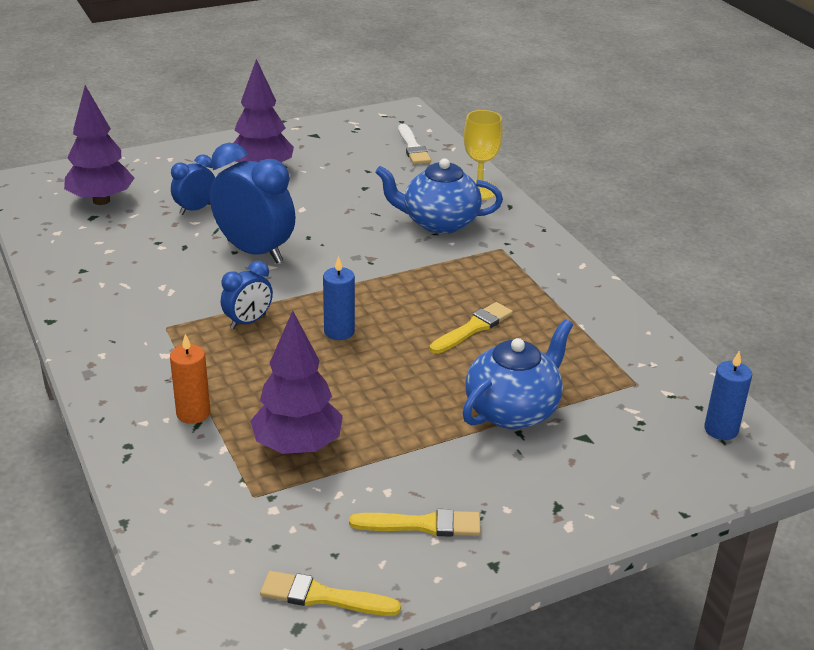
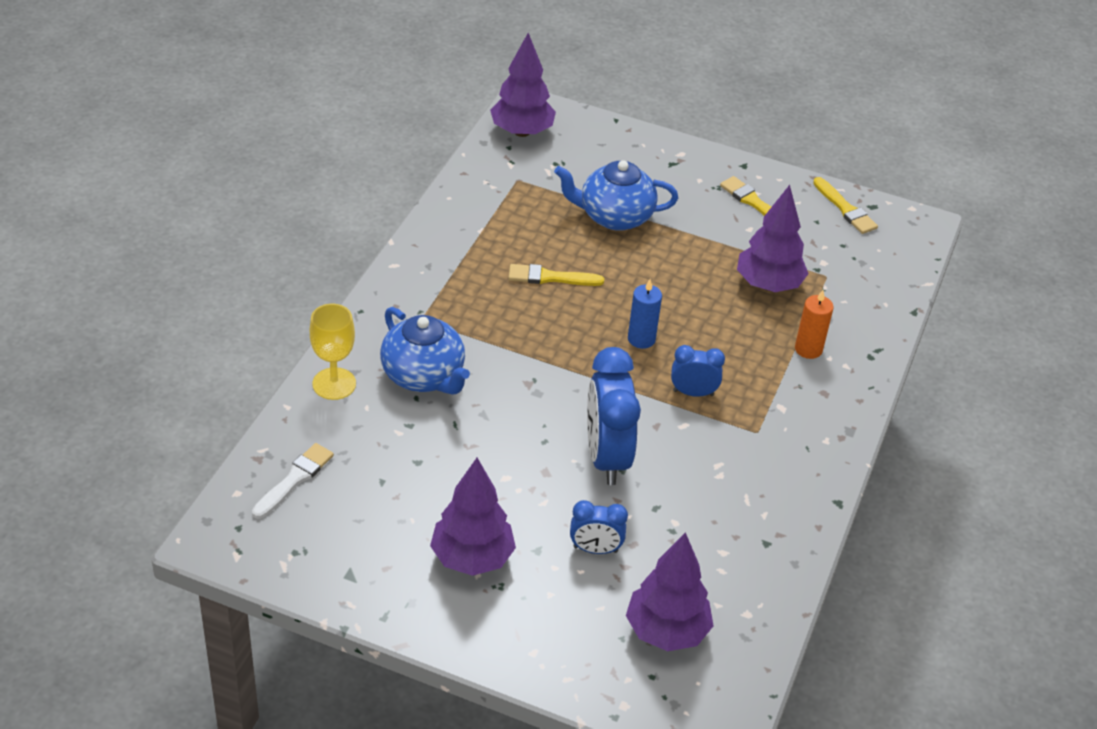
camera: 135 degrees left, 10 degrees up
blue candle [704,351,752,440] -> purple tree [490,33,556,137]

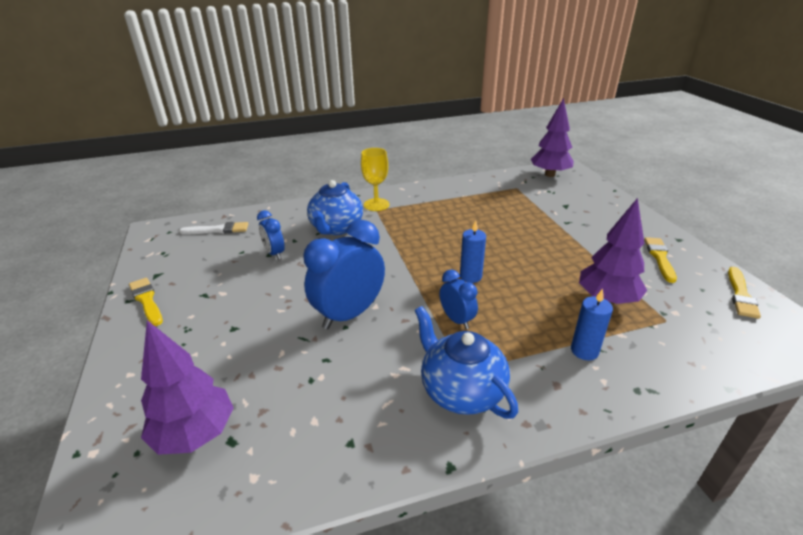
camera: 55 degrees right, 10 degrees down
yellow goblet [310,304,356,400] -> yellow goblet moved to [361,148,390,211]
purple tree [430,458,516,576] -> none
yellow brush [508,264,604,286] -> yellow brush moved to [129,278,163,326]
blue teapot [554,160,678,231] -> blue teapot moved to [415,306,518,419]
blue clock [570,500,628,554] -> blue clock moved to [257,210,285,260]
orange candle [795,290,834,359] -> blue candle [571,289,613,360]

